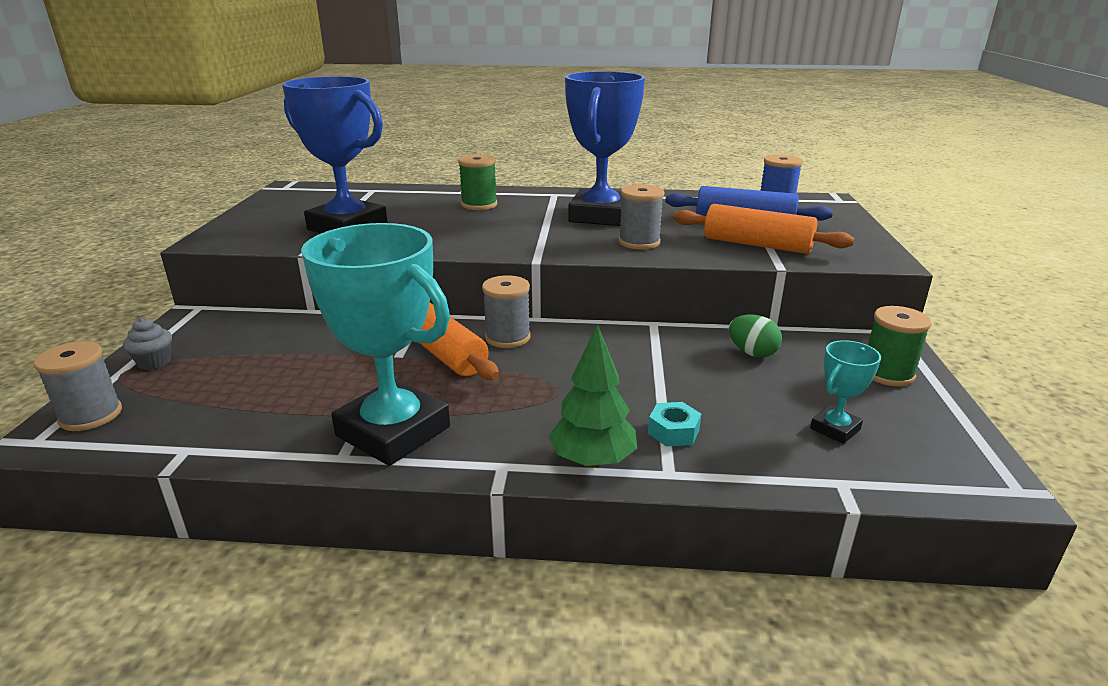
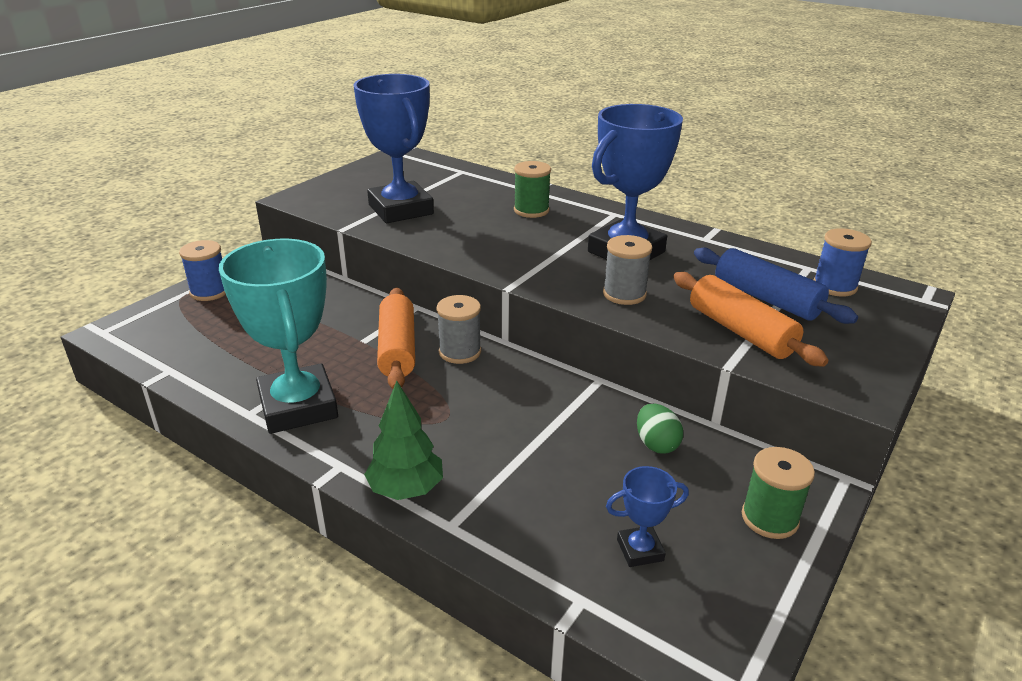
camera: 30 degrees right, 5 degrees up
grey spool [34,341,122,431] -> none
grey cupcake [123,318,172,370] -> blue spool [179,240,226,301]
turquoise nut [648,402,701,446] -> none
turquoise trophy [810,340,881,444] -> blue trophy [606,466,689,567]

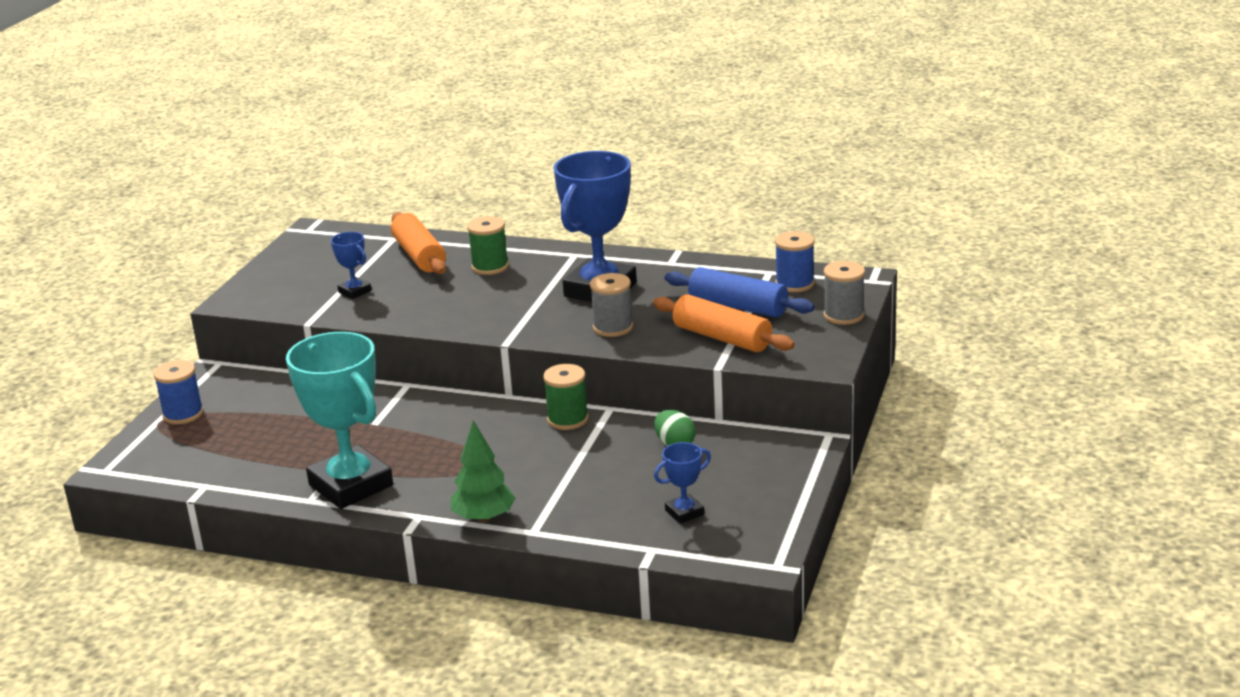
camera: 15 degrees left, 5 degrees down
blue trophy [354,74,434,223] -> blue trophy [331,232,372,299], size x0.44
orange rolling pin [377,288,415,389] -> orange rolling pin moved to [391,212,446,274]
grey spool [437,295,481,364] -> grey spool moved to [823,261,865,325]
green spool [742,447,815,539] -> green spool moved to [543,364,589,430]

